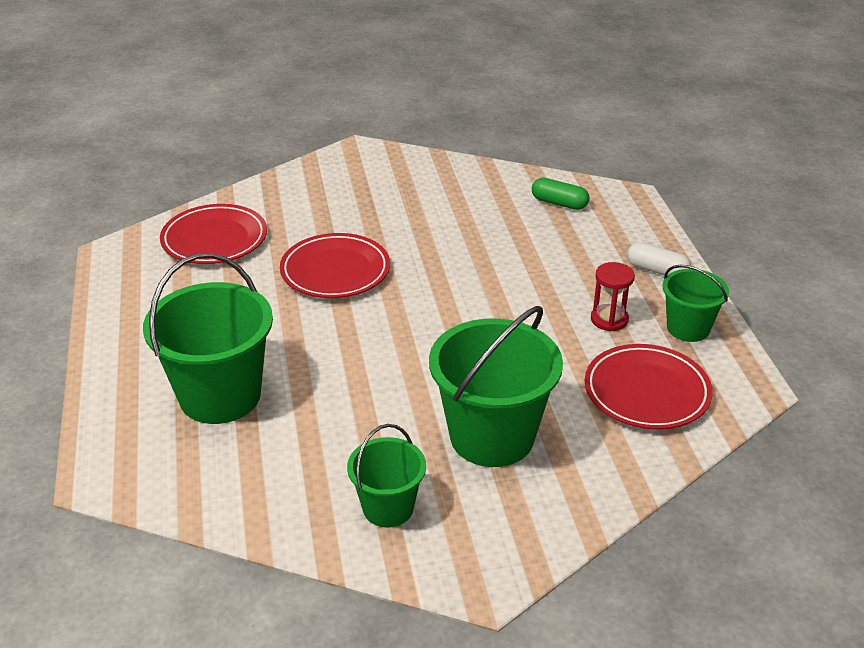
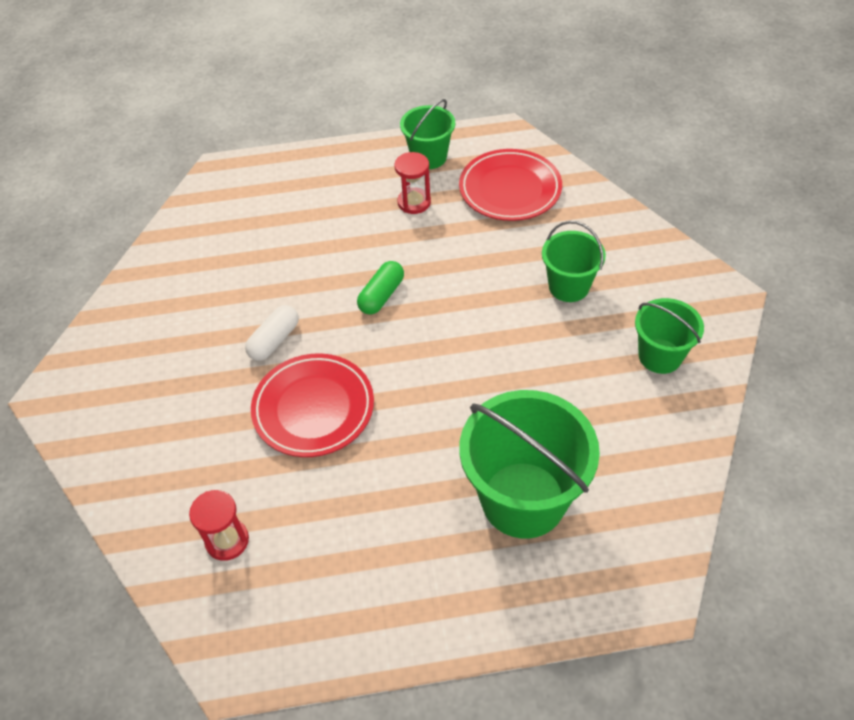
camera: 85 degrees left, 15 degrees up
red plate [160,204,267,264] -> red hourglass [189,490,249,561]
green bucket [429,306,563,467] -> green bucket [542,221,606,302], size x0.56
green capsule [532,178,590,210] -> green capsule moved to [357,261,404,314]
white capsule [627,242,691,275] -> white capsule moved to [245,305,299,361]

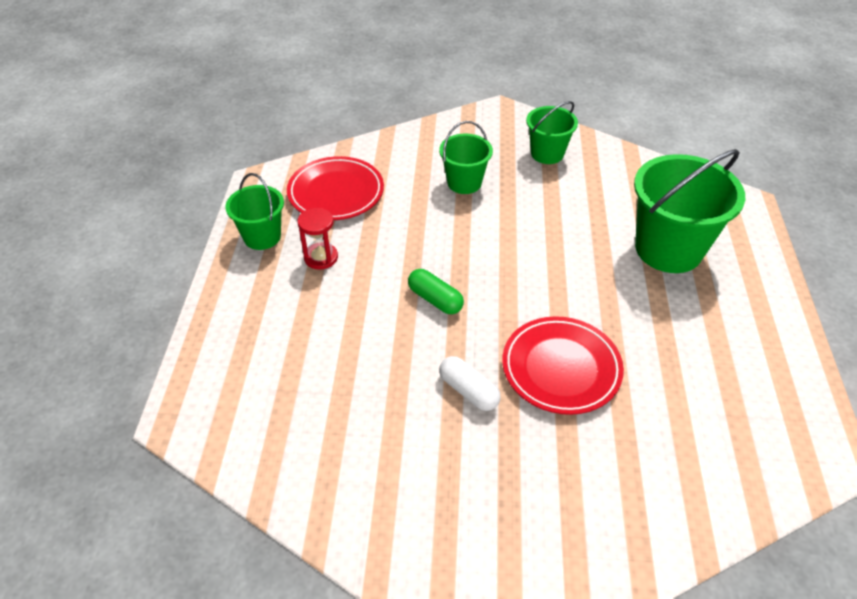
camera: 80 degrees left, 5 degrees down
red hourglass [189,490,249,561] -> none

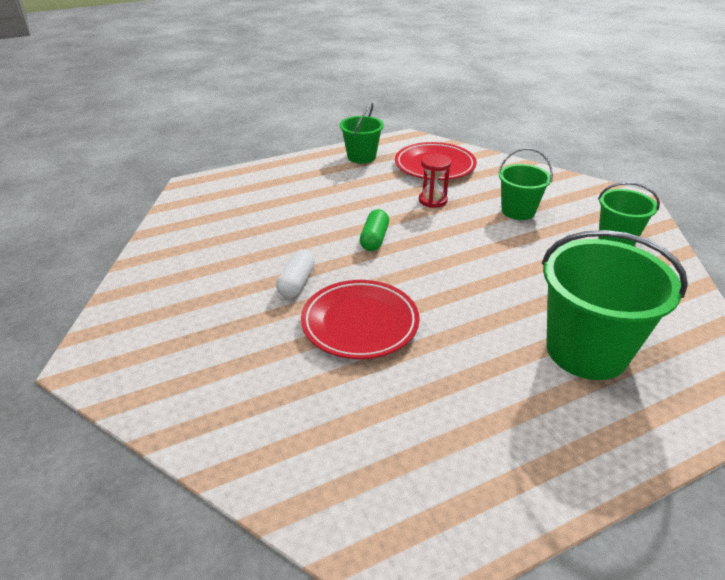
camera: 60 degrees right, 10 degrees down
red hourglass [297,208,338,270] -> red hourglass moved to [419,154,452,208]

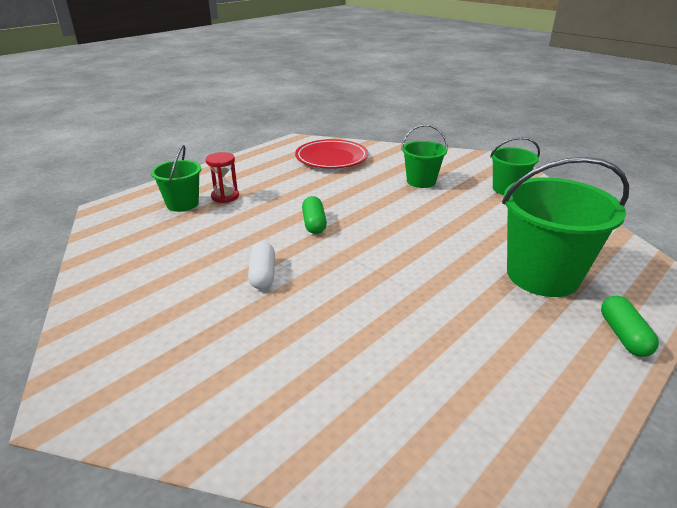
camera: 20 degrees left, 5 degrees down
red plate [301,280,420,359] -> none
green bucket [340,103,384,164] -> green bucket moved to [151,145,201,212]
red hourglass [419,154,452,208] -> red hourglass moved to [206,152,239,203]
none -> green capsule [601,296,659,357]

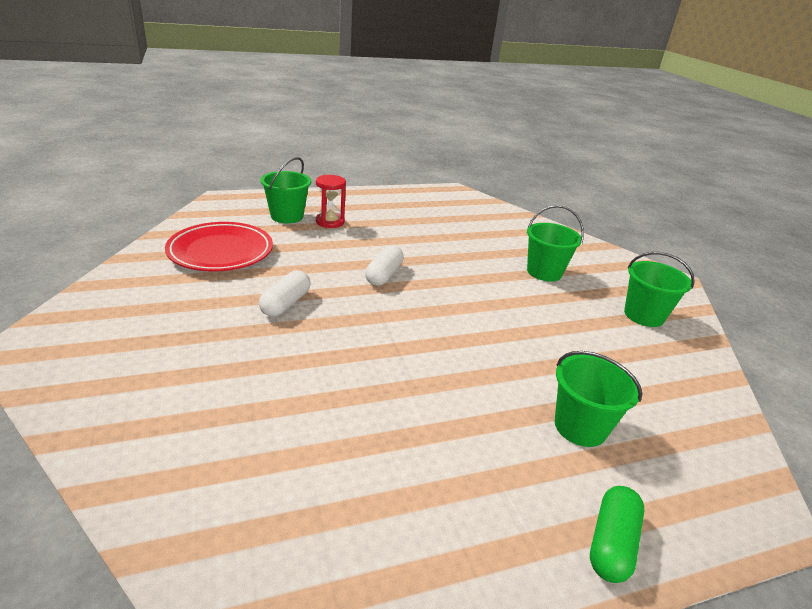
camera: 25 degrees right, 0 degrees up
red plate [295,139,368,169] -> red plate moved to [165,222,273,272]
green capsule [302,196,327,234] -> white capsule [365,245,404,286]
green bucket [502,157,629,297] -> green bucket [555,351,643,447], size x0.56

